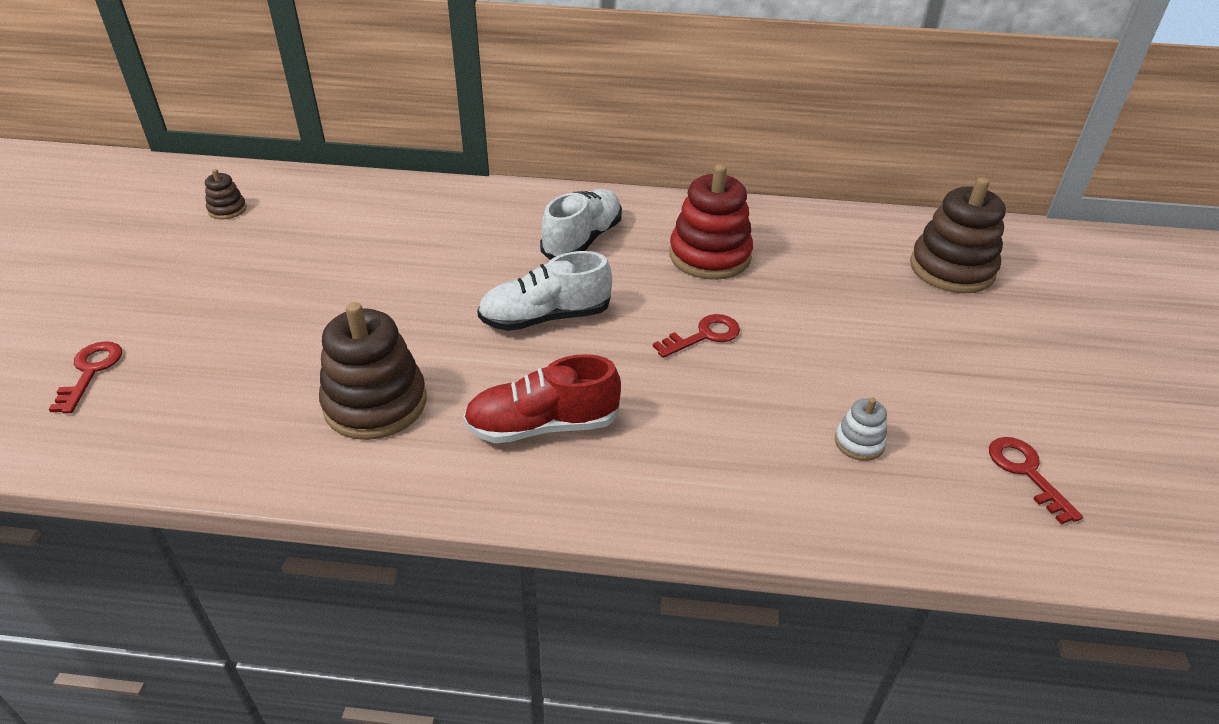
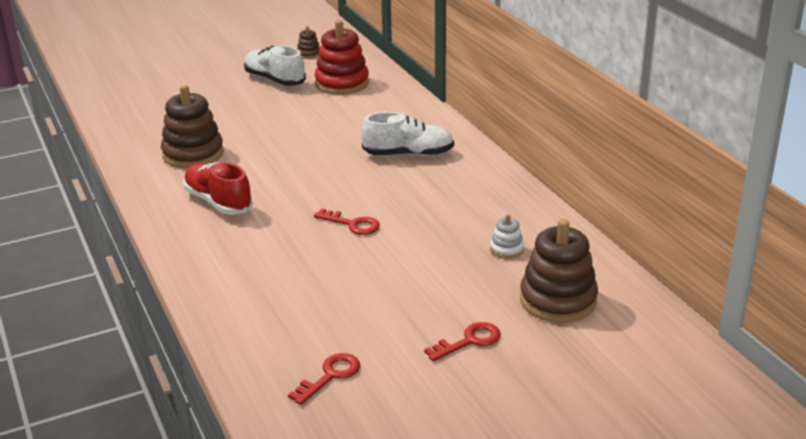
camera: 60 degrees right, 10 degrees down
red key [49,341,122,414] -> red key moved to [424,322,501,361]
white shoe [477,251,612,331] -> white shoe moved to [244,46,306,86]
red stacking toy [669,164,753,280] -> red stacking toy moved to [315,20,369,95]
white stacking toy [835,398,887,461] -> white stacking toy moved to [490,214,524,259]

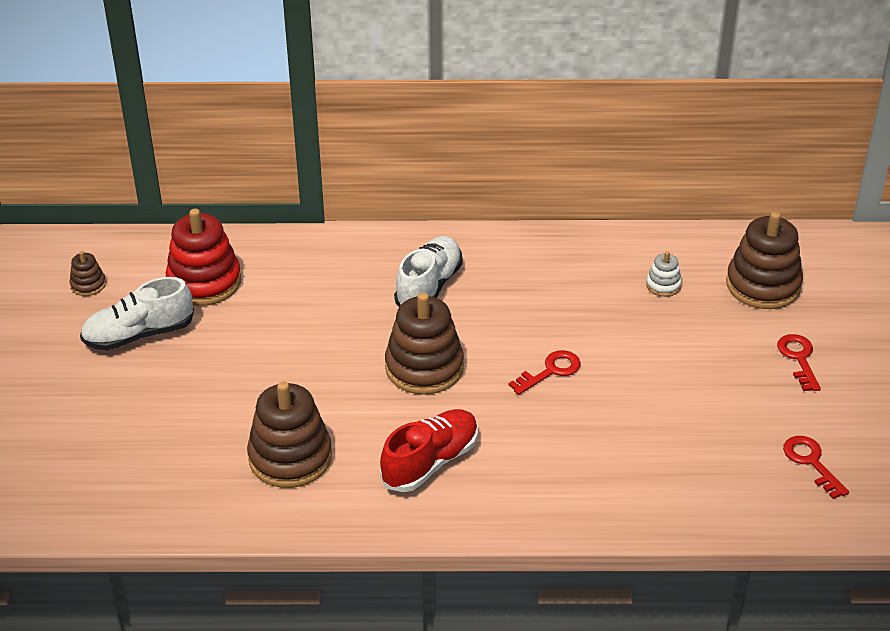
camera: 65 degrees left, 10 degrees up
red shoe [183,162,253,215] -> red shoe turned 150 degrees clockwise [380,409,478,492]
none -> brown stacking toy [385,292,464,395]

